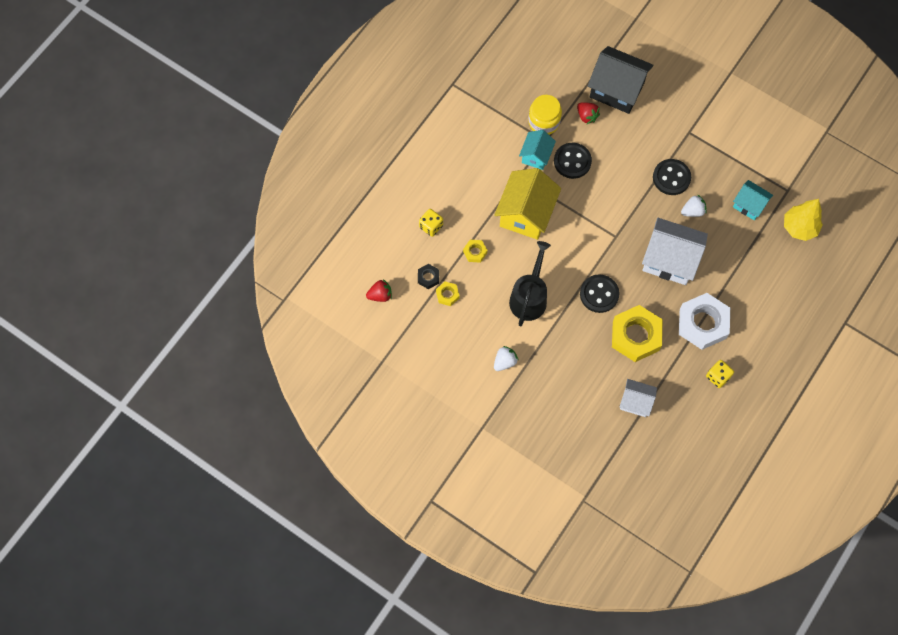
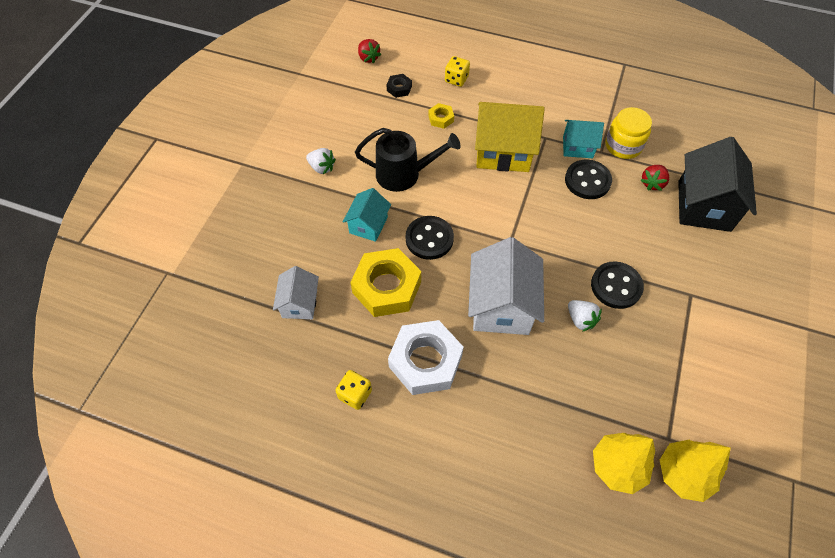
camera: 75 degrees right, 10 degrees down
yellow nut [436,282,460,306] -> none
turquoise house [733,180,773,220] -> turquoise house moved to [343,188,391,242]
none -> yellow tree [660,440,731,502]

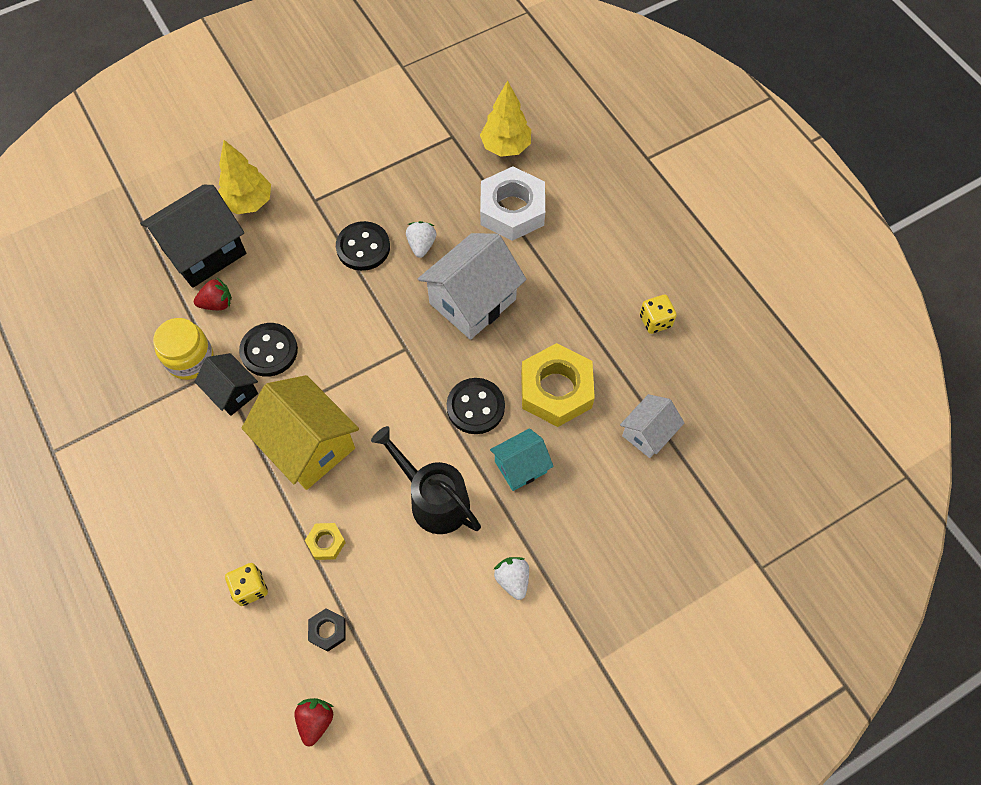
camera: 140 degrees left, 5 degrees up
white nut [388,320,464,395] -> white nut moved to [480,166,545,241]
turquoise house [563,120,604,158] -> black house [194,353,258,416]
yellow tree [660,440,731,502] -> yellow tree moved to [218,140,271,214]

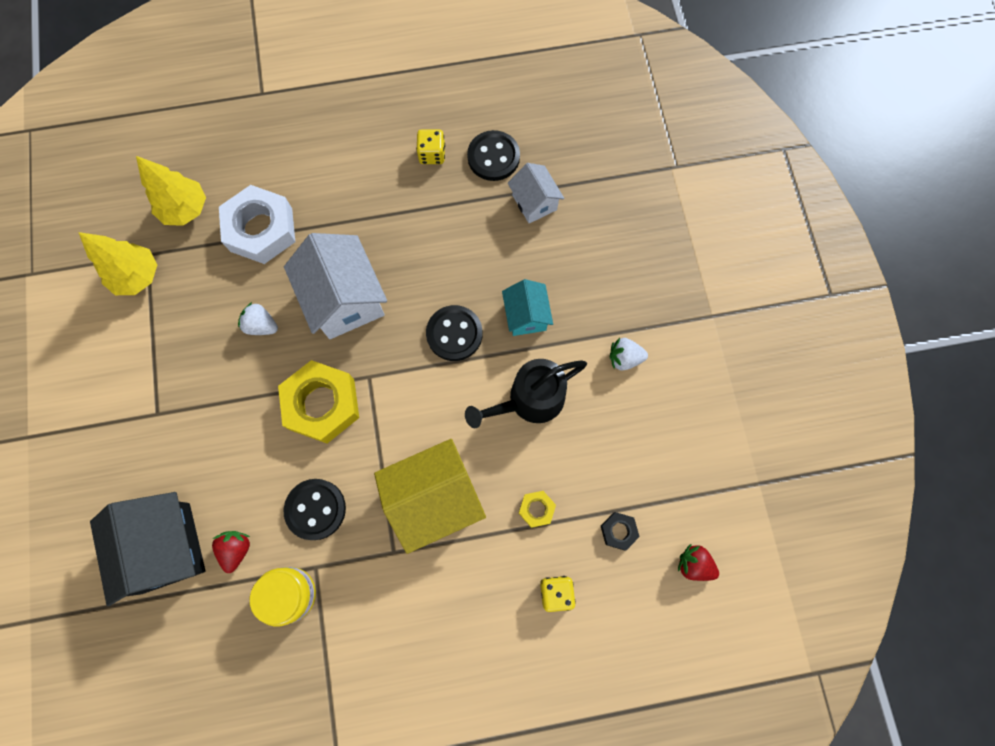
camera: 70 degrees left, 10 degrees up
black house [194,353,258,416] -> none
yellow tree [218,140,271,214] -> yellow tree moved to [78,232,157,295]
black button [336,221,390,271] -> black button moved to [467,130,520,181]
yellow nut [521,343,595,427] -> yellow nut moved to [278,360,359,444]

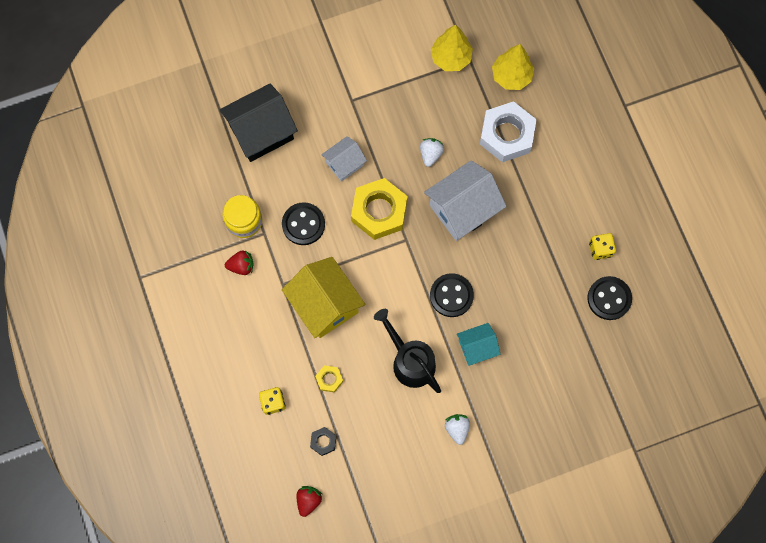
camera: 80 degrees right, 0 degrees up
red strawberry [212,531,250,573] -> red strawberry moved to [225,250,254,275]
white house [508,163,564,223] -> white house moved to [321,136,367,182]

